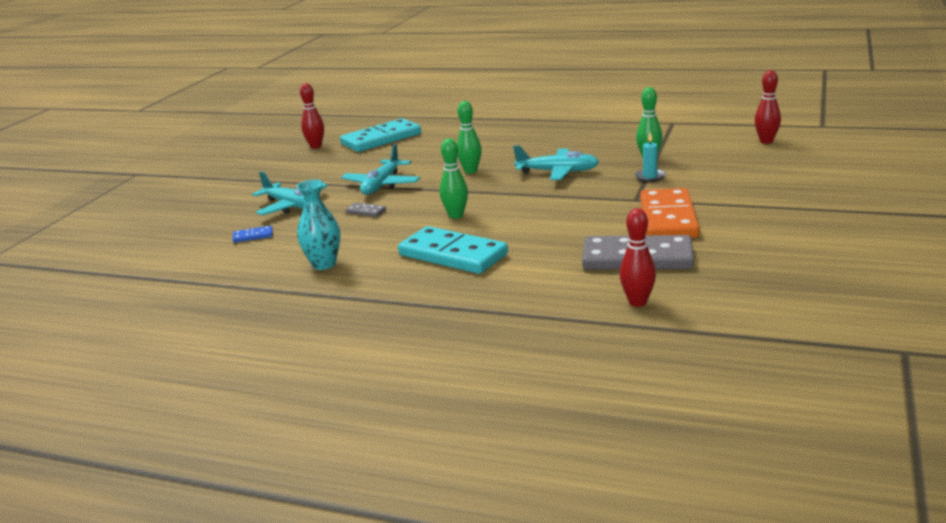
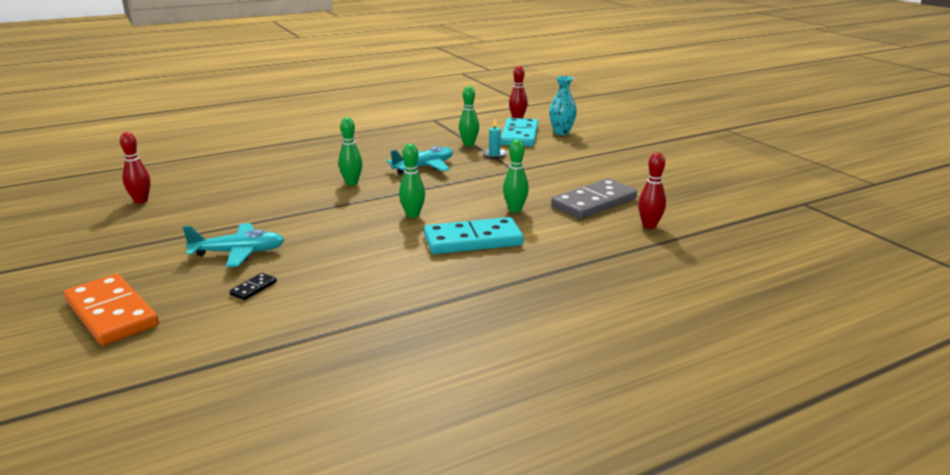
camera: 50 degrees left, 0 degrees up
blue domino [232,226,273,243] -> black domino [229,273,277,300]
turquoise vase [296,180,341,270] -> turquoise vase moved to [549,76,577,135]
turquoise domino [340,118,421,152] -> turquoise domino moved to [500,118,538,147]
turquoise plane [341,144,420,195] -> none
grey domino [346,202,386,217] -> none
orange domino [640,188,700,238] -> orange domino moved to [64,274,159,345]
none -> green bowling pin [503,139,529,213]

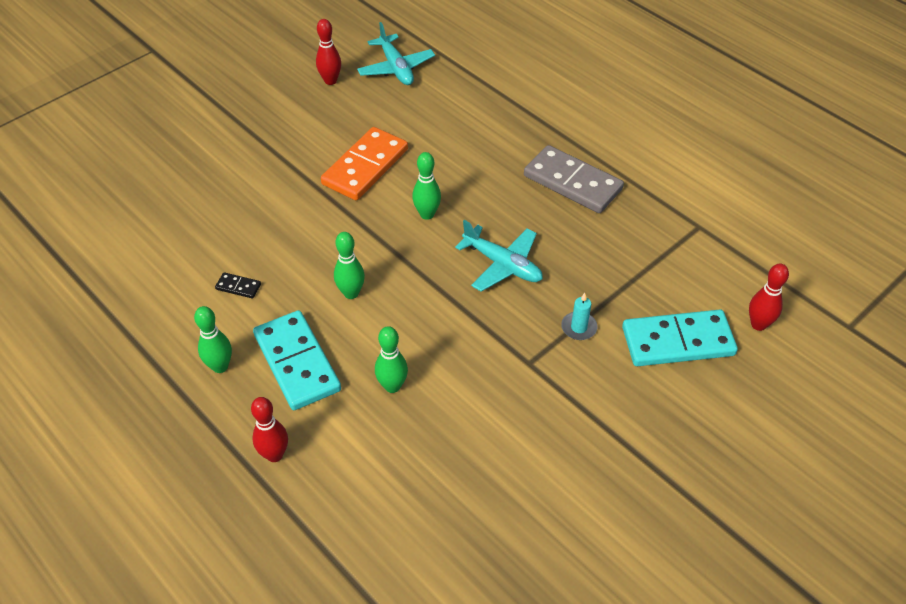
camera: 75 degrees right, 25 degrees up
orange domino [64,274,159,345] -> orange domino moved to [321,127,408,200]
turquoise plane [183,223,284,267] -> turquoise plane moved to [357,22,435,85]
black domino [229,273,277,300] -> black domino moved to [215,272,261,298]
green bowling pin [459,86,479,146] -> green bowling pin moved to [194,306,232,373]
turquoise vase [549,76,577,135] -> none
grey domino [551,179,637,219] -> grey domino moved to [524,145,624,213]
red bowling pin [638,153,666,229] -> red bowling pin moved to [251,397,288,462]

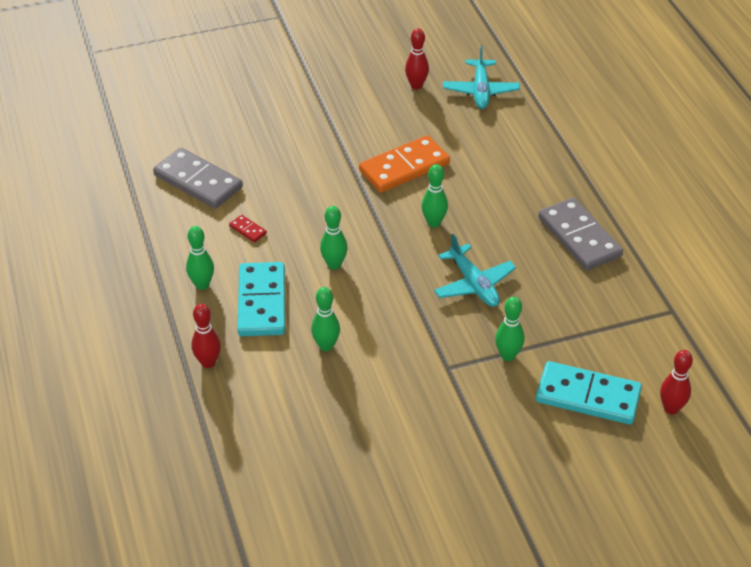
camera: 25 degrees right, 5 degrees down
black domino [215,272,261,298] -> red domino [229,215,267,242]
turquoise candle [561,293,597,340] -> green bowling pin [495,297,525,361]
none -> grey domino [153,148,243,209]

